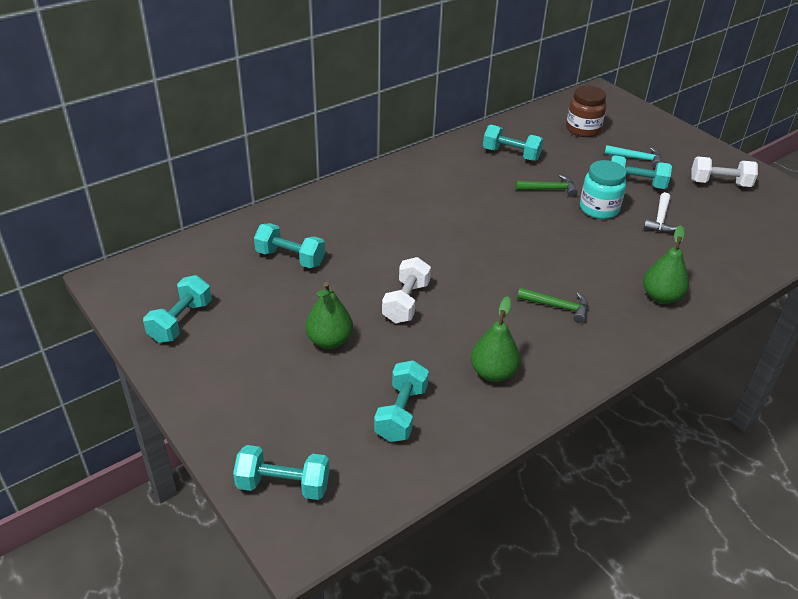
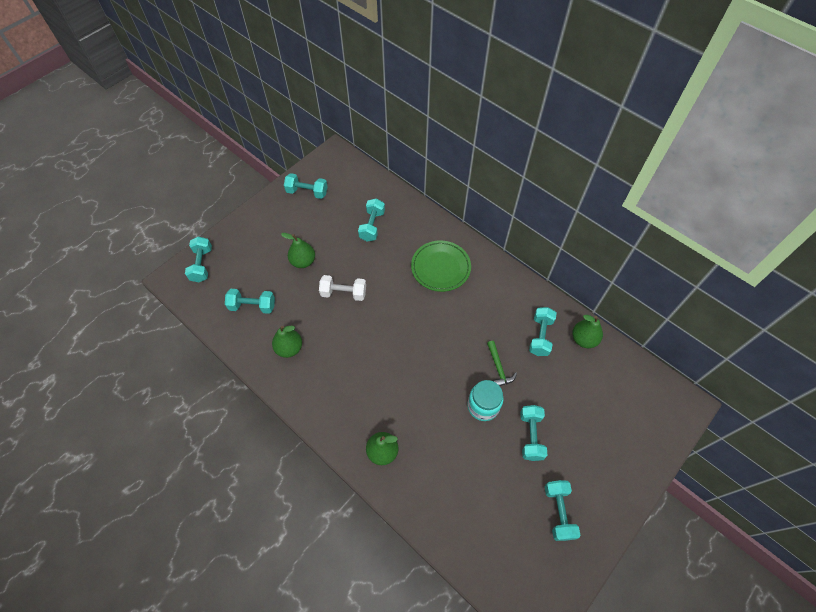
camera: 80 degrees right, 20 degrees up
green hammer [517,288,588,323] -> none
brown jar [566,86,607,137] -> none
turquoise hammer [605,145,662,168] -> none
white hammer [644,192,678,233] -> none
white dumbbell [691,156,758,187] -> turquoise dumbbell [545,480,581,541]
none -> green plate [411,240,471,292]
none -> green pear [572,315,603,348]

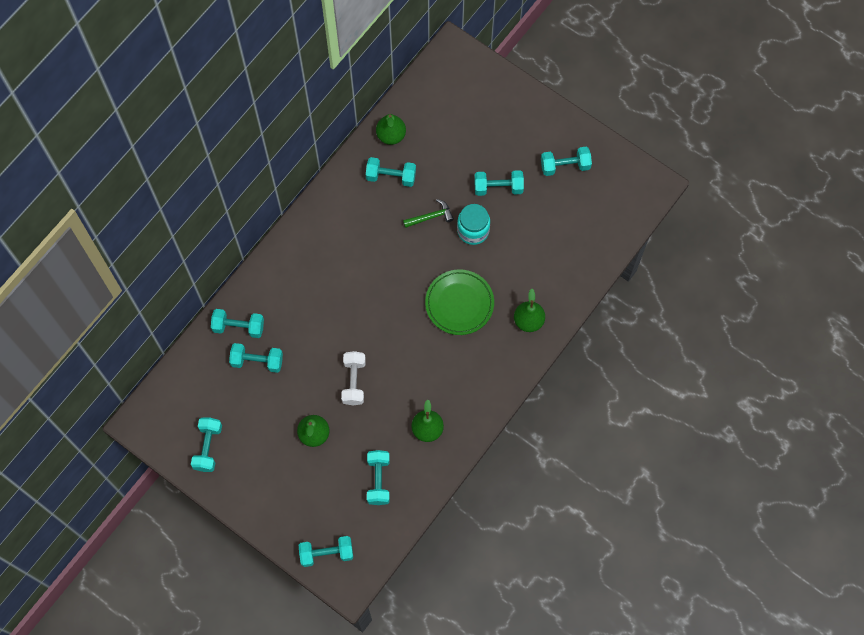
camera: 95 degrees left, 10 degrees up
green plate [411,240,471,292] -> green plate moved to [425,269,494,335]
none -> turquoise dumbbell [211,309,264,338]

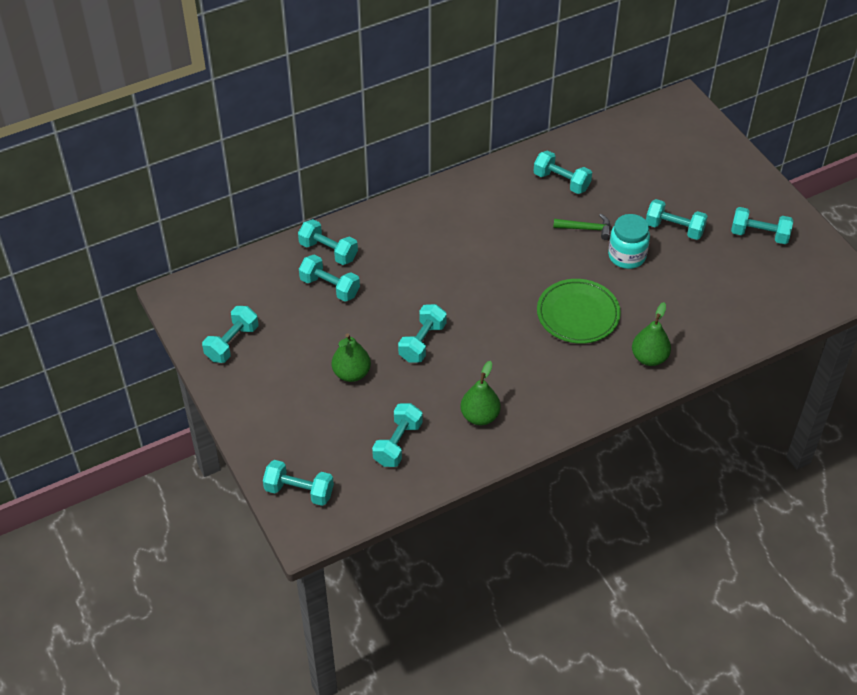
camera: 25 degrees right, 20 degrees down
white dumbbell [341,351,366,405] -> turquoise dumbbell [398,304,447,363]
green pear [376,114,406,145] -> none

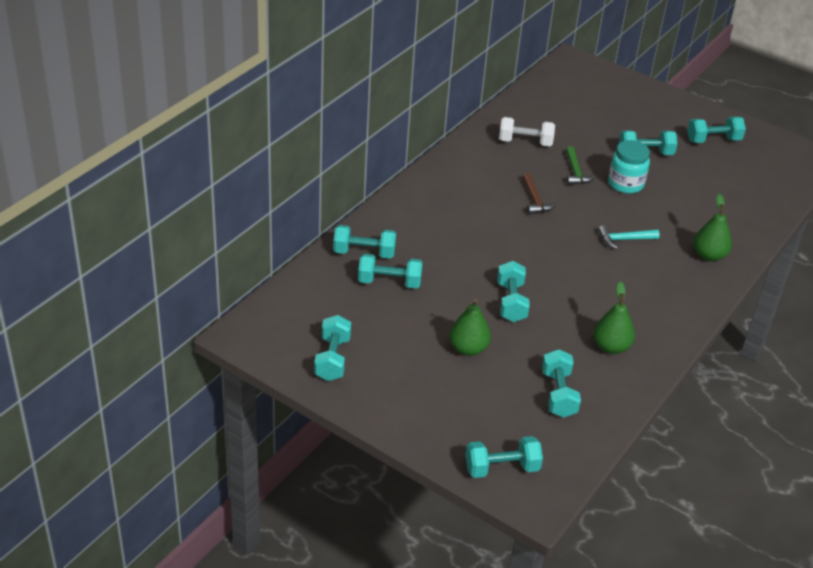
camera: 30 degrees left, 10 degrees down
turquoise dumbbell [534,150,592,194] -> white dumbbell [499,117,555,146]
green plate [537,279,621,344] -> turquoise hammer [598,225,660,249]
green hammer [553,213,611,240] -> green hammer turned 105 degrees clockwise [566,146,596,185]
none -> brown hammer [522,173,557,214]

